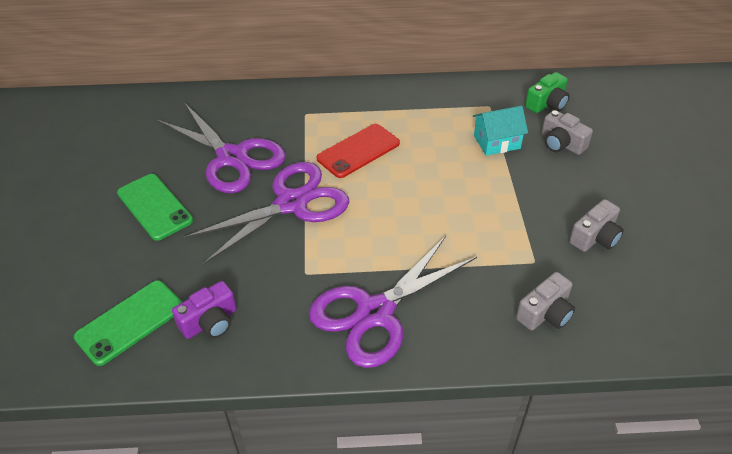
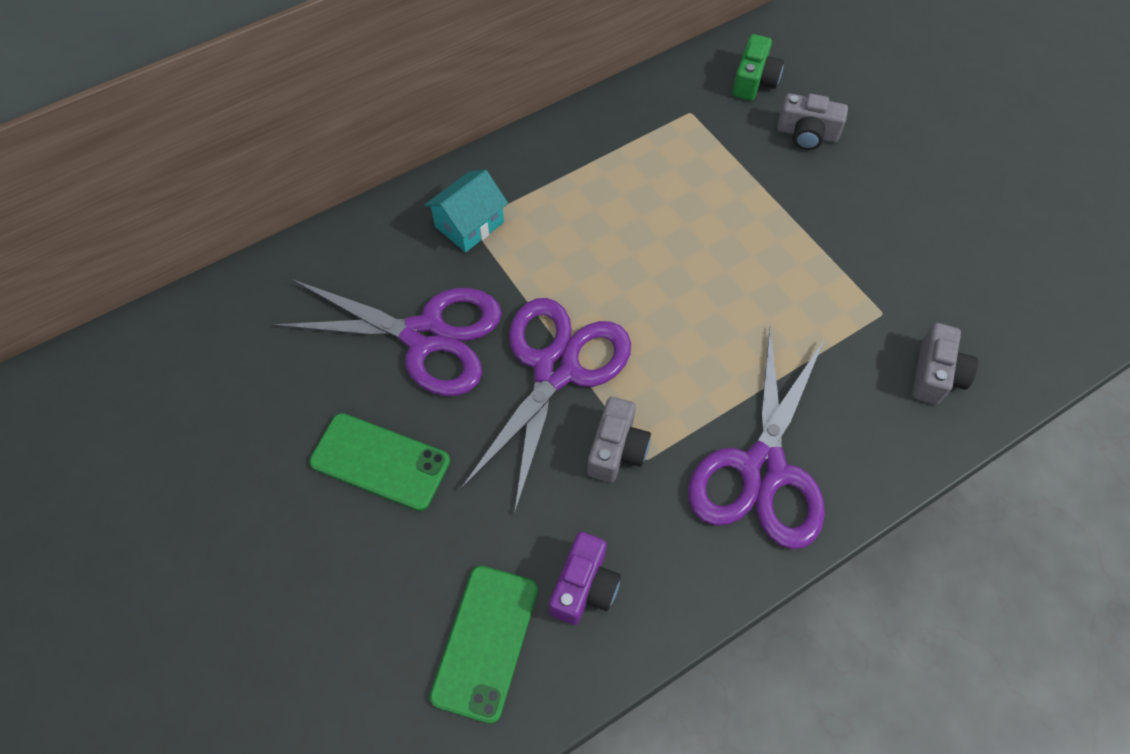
camera: 30 degrees left, 15 degrees up
red phone [317,124,400,178] -> none
turquoise house [473,106,528,156] -> turquoise house moved to [425,170,508,253]
grey camera [569,199,624,252] -> grey camera moved to [587,397,651,482]

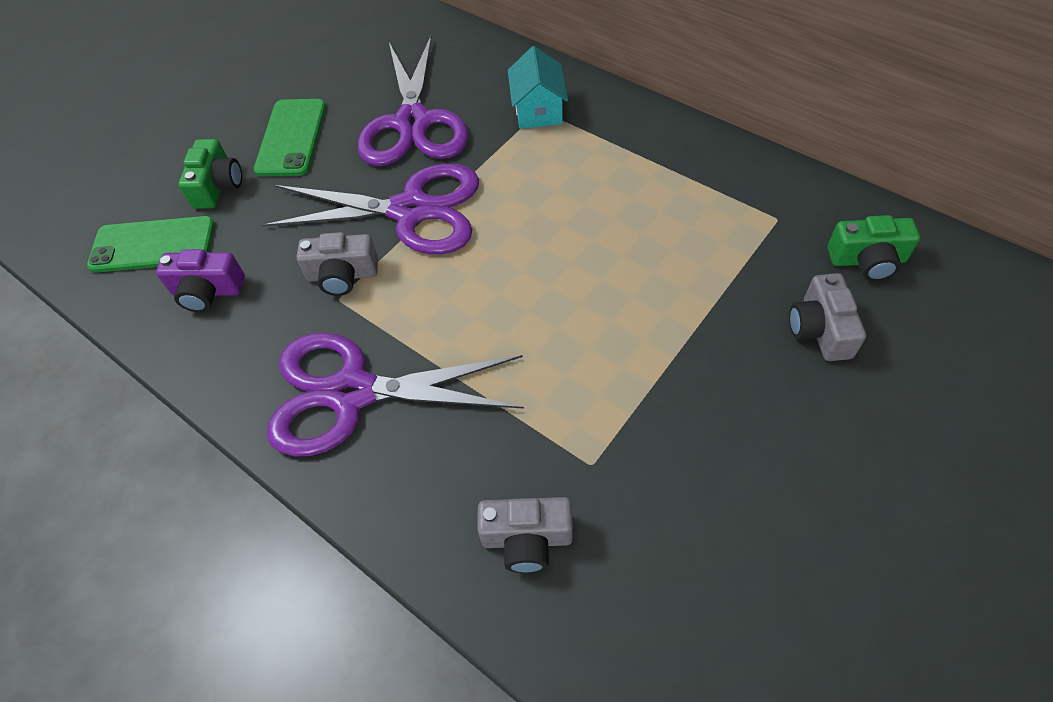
camera: 75 degrees right, 5 degrees down
turquoise house [425,170,508,253] -> turquoise house turned 60 degrees clockwise [508,46,568,129]
none -> green camera [178,139,242,209]

